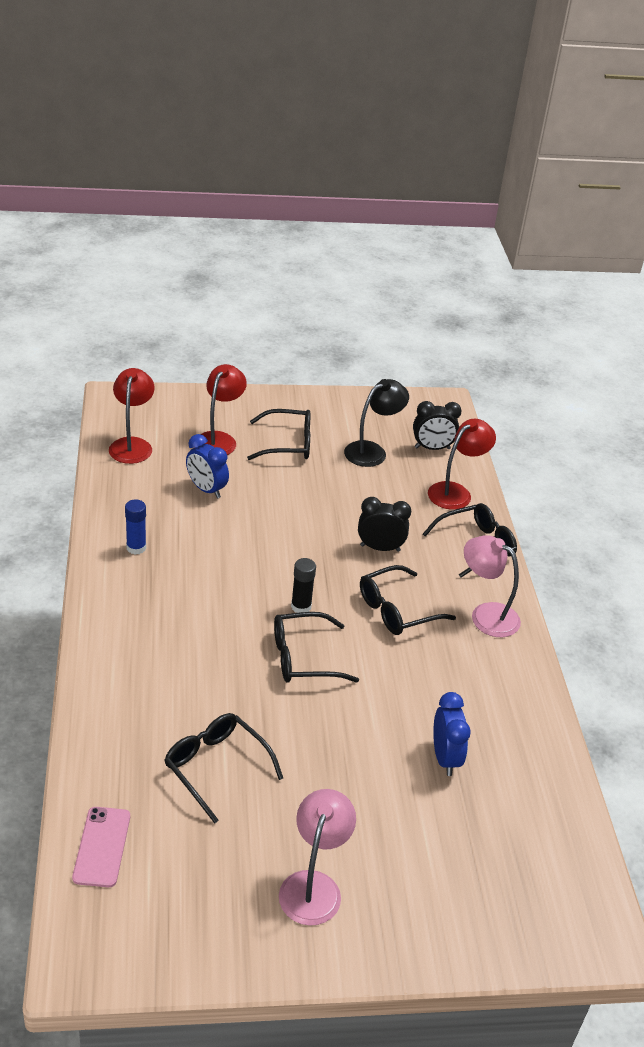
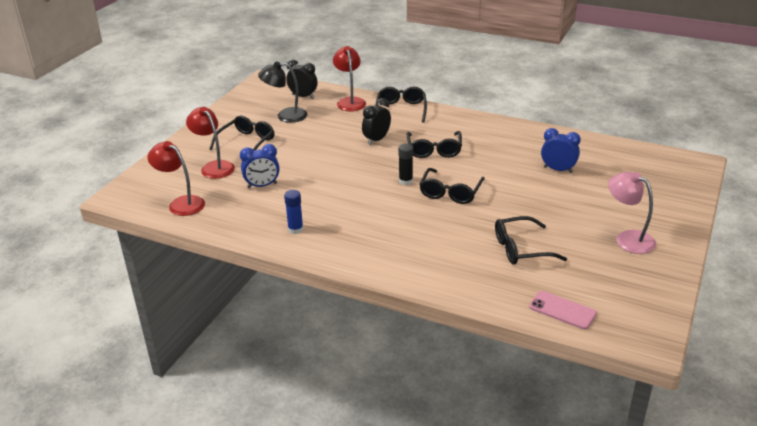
camera: 55 degrees left, 5 degrees down
black lamp [344,379,409,467] -> black lamp turned 90 degrees counterclockwise [258,61,307,123]
black clock [413,401,462,450] -> black clock turned 90 degrees counterclockwise [286,60,318,99]
pink lamp [464,535,521,637] -> none

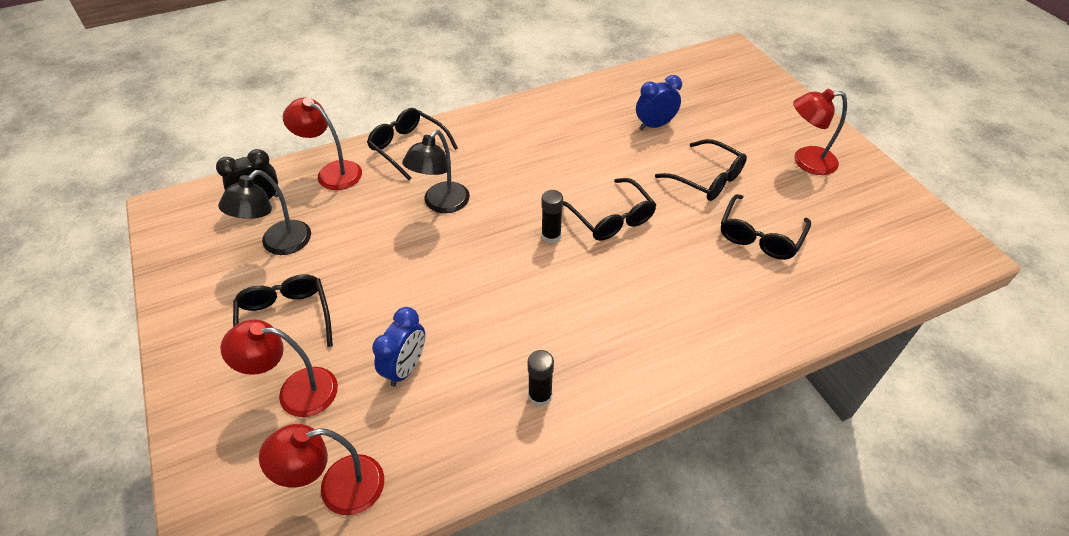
camera: 50 degrees left, 15 degrees up
blue glue stick [284,190,303,234] -> black glue stick [528,350,554,407]
black clock [362,98,391,145] -> black lamp [402,130,470,213]
black glasses [407,131,462,158] -> black glasses moved to [655,139,747,201]
pink phone [529,291,597,329] -> none
pink lamp [608,172,656,254] -> red lamp [793,89,847,175]

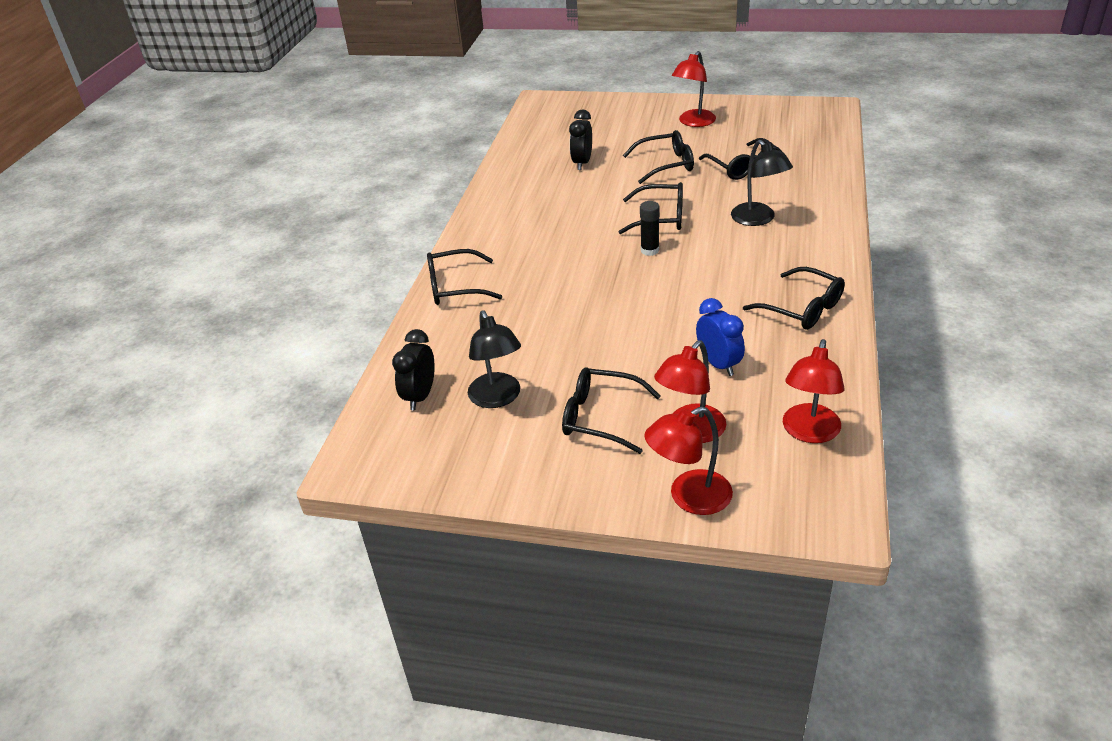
camera: 50 degrees left, 10 degrees down
red lamp [283,98,362,190] -> red lamp moved to [645,407,733,515]
black lamp [402,130,470,213] -> black lamp moved to [731,140,793,226]
black glue stick [528,350,554,407] -> black glasses [743,267,845,330]
blue clock [636,75,682,130] -> black clock [569,109,592,170]

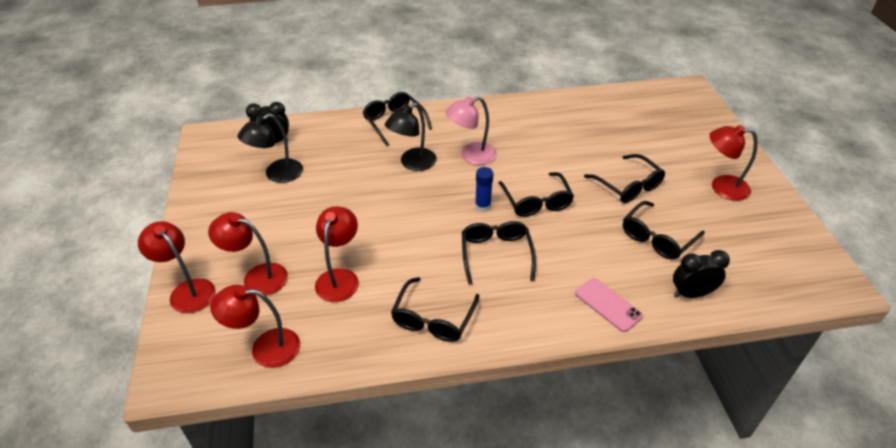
camera: 65 degrees right, 5 degrees up
black glasses [562,367,661,454] -> black glasses moved to [462,221,536,285]
black clock [569,109,592,170] -> black clock moved to [673,250,730,298]
black glue stick [640,201,660,256] -> blue glue stick [475,167,493,212]
blue clock [696,298,745,376] -> red lamp [315,207,359,302]
black lamp [731,140,793,226] -> black lamp moved to [385,103,437,171]
none -> pink lamp [445,96,497,165]
none -> pink phone [575,278,643,332]

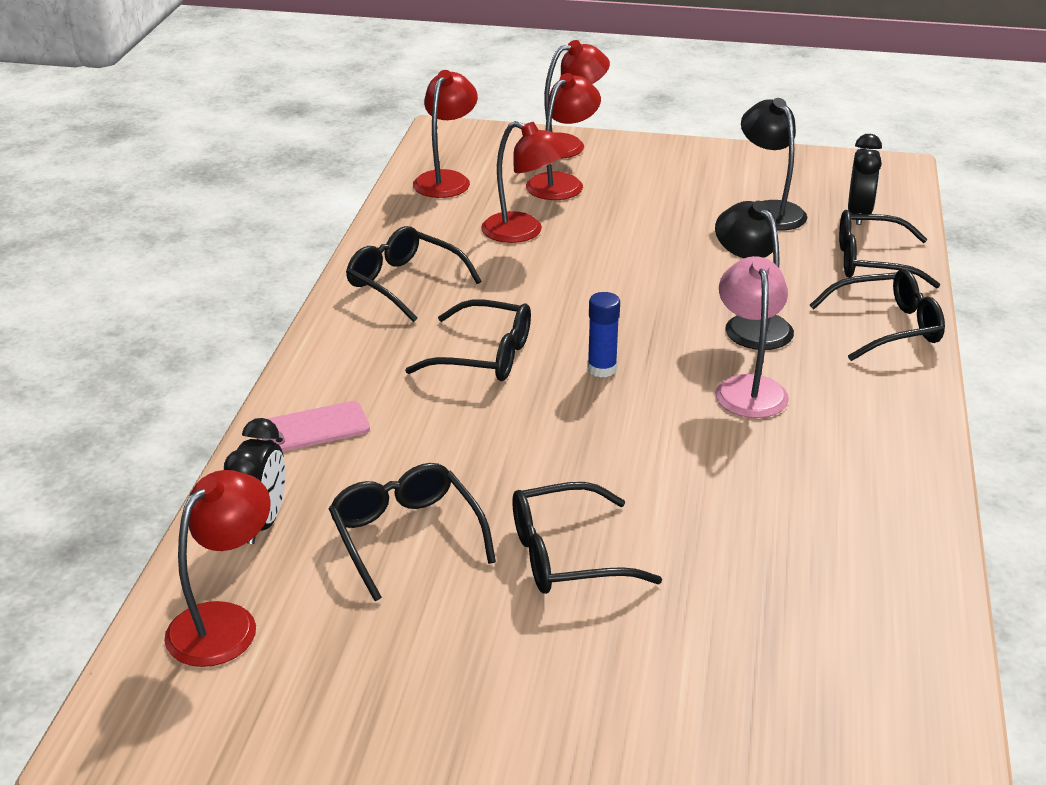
camera: 110 degrees right, 10 degrees down
black glasses [498,172,574,217] -> black glasses moved to [839,210,940,288]
red lamp [709,125,758,201] -> red lamp moved to [164,470,271,667]

